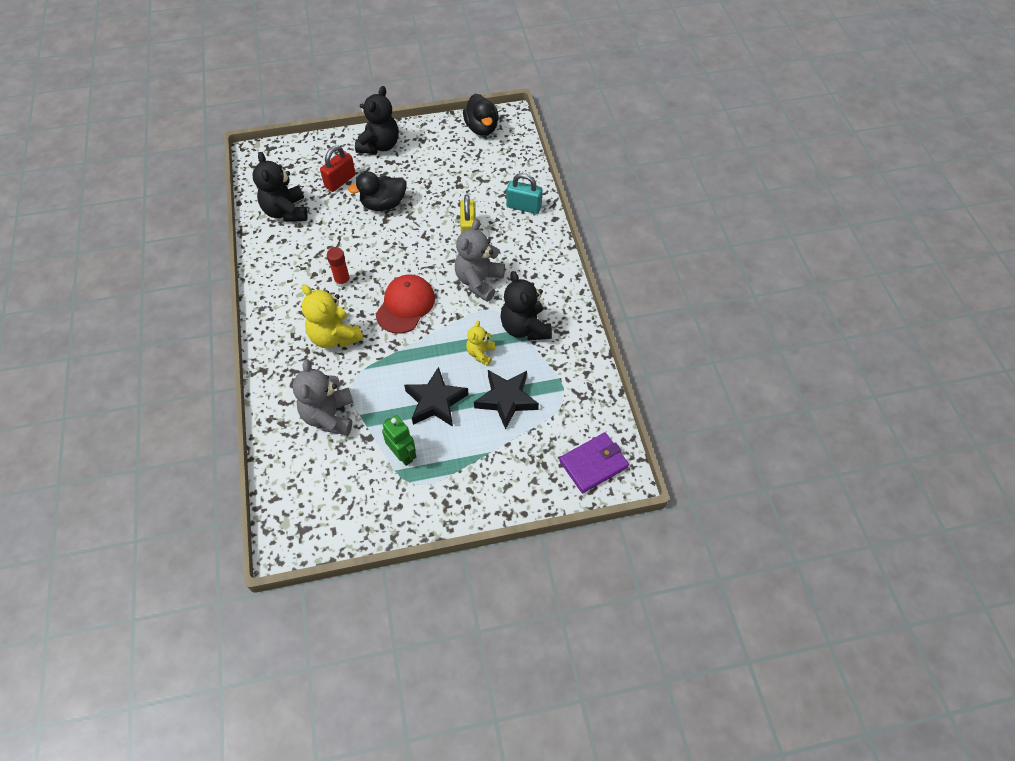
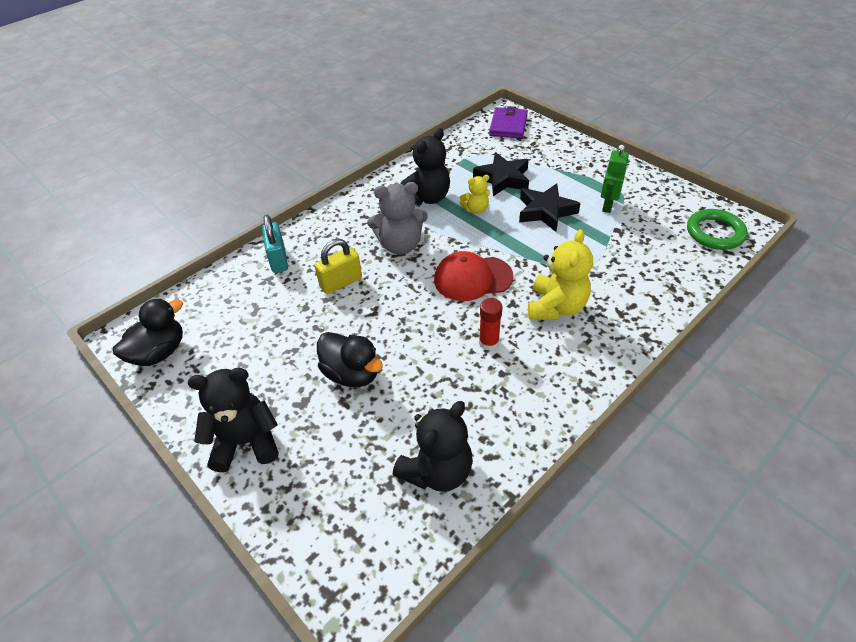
camera: 120 degrees left, 10 degrees down
grey teddy bear [293,359,353,435] -> none
red padlock [320,146,356,192] -> none
purple wallet [559,432,629,493] -> purple wallet turned 75 degrees clockwise [489,106,528,139]
none -> green ring [687,209,748,250]

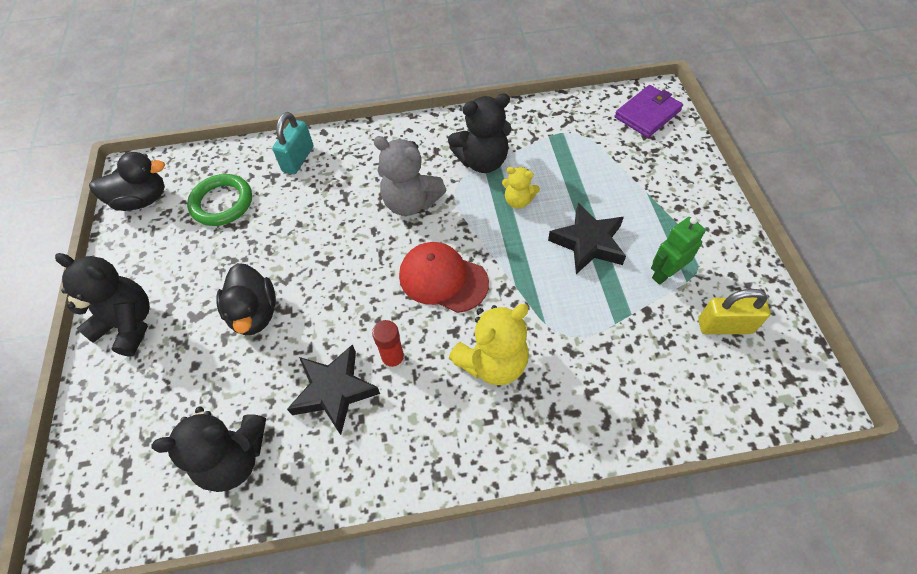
camera: 35 degrees right, 10 degrees up
yellow padlock [314,239,362,294] -> yellow padlock moved to [698,289,770,334]
black star [473,152,529,196] -> black star moved to [287,344,380,435]
green ring [687,209,748,250] -> green ring moved to [187,174,252,226]

